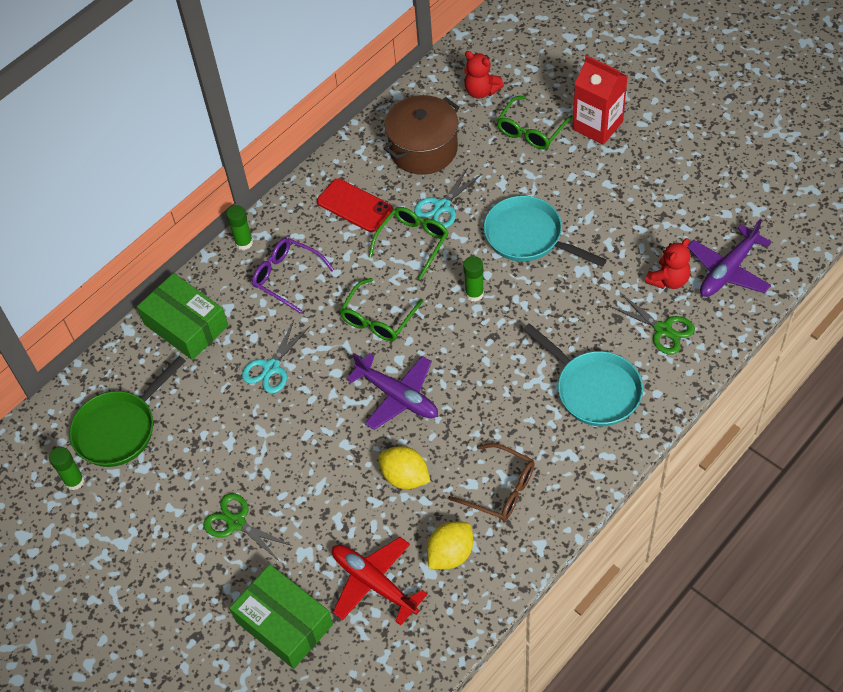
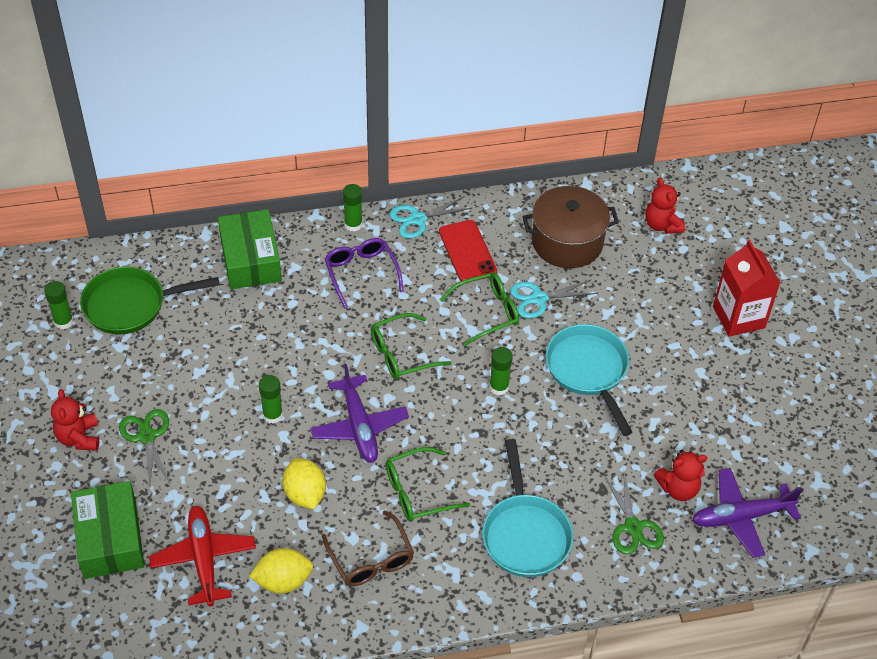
camera: 30 degrees right, 5 degrees down
turquoise scissors [242,320,310,393] -> turquoise scissors moved to [389,196,472,239]
green glasses [497,96,573,149] -> green glasses moved to [386,447,470,522]
none -> red teddy bear [51,389,99,451]
none -> green glue stick [259,375,283,424]

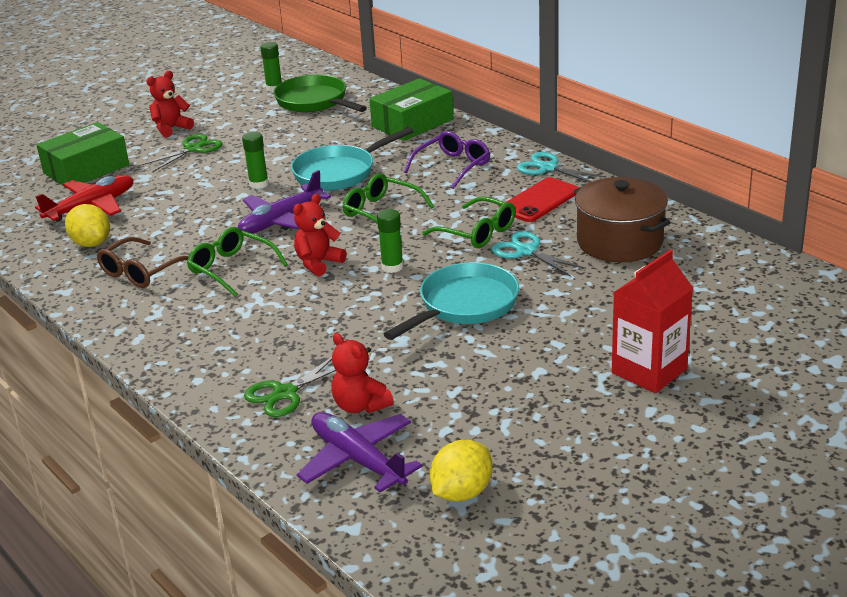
camera: 65 degrees right, 20 degrees down
yellow lemon [282,458,326,509] -> yellow lemon moved to [430,440,492,502]
green glue stick [343,184,363,232] -> none
turquoise pan [482,439,574,577] -> turquoise pan moved to [291,127,414,191]
red teddy bear [645,178,685,234] -> red teddy bear moved to [293,194,347,276]

